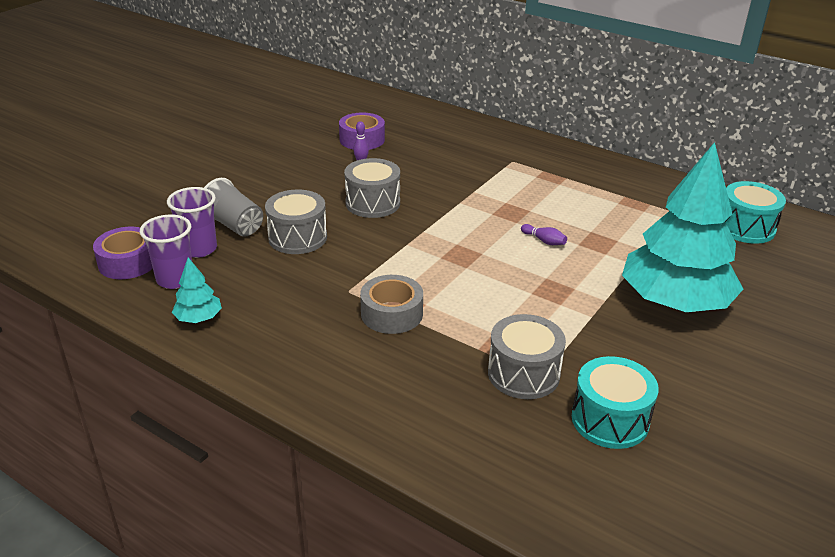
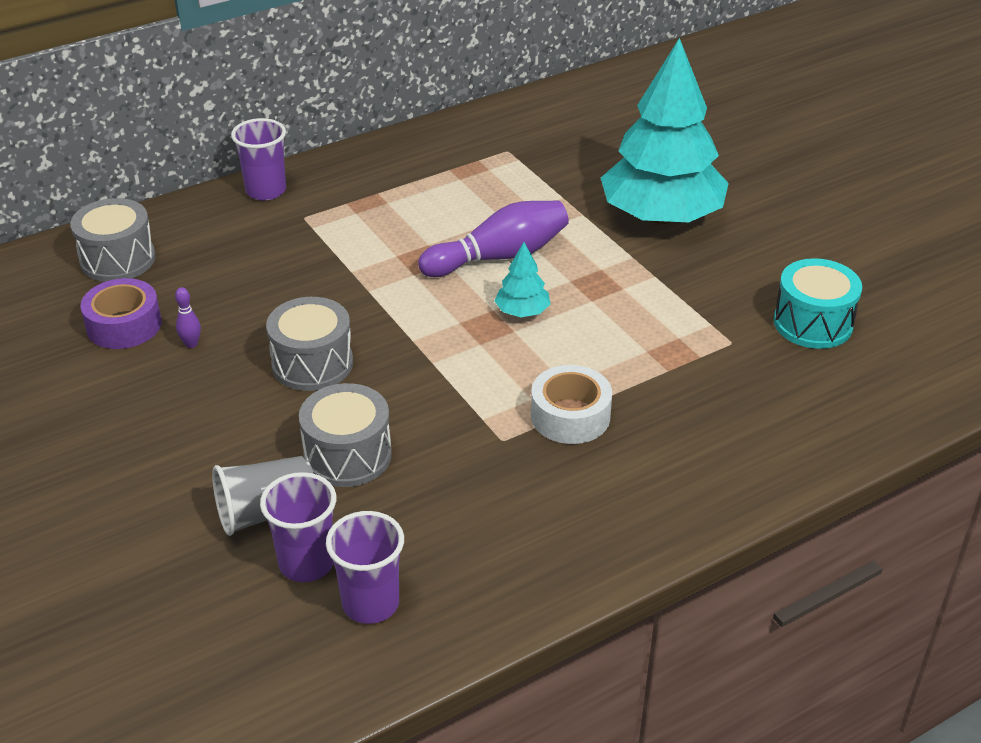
camera: 65 degrees left, 5 degrees up
purple tape [93,227,153,279] -> none
turquoise tree [172,257,222,323] -> turquoise tree moved to [495,242,550,317]
grey tape [360,275,423,334] -> white tape [531,365,612,444]
grey drum [488,314,566,399] -> grey drum moved to [70,198,156,282]
purple bowling pin [521,224,567,245] -> purple bowling pin [418,200,569,277], size x2.43
turquoise drum [725,181,786,244] -> none
none -> purple cup [231,118,286,201]

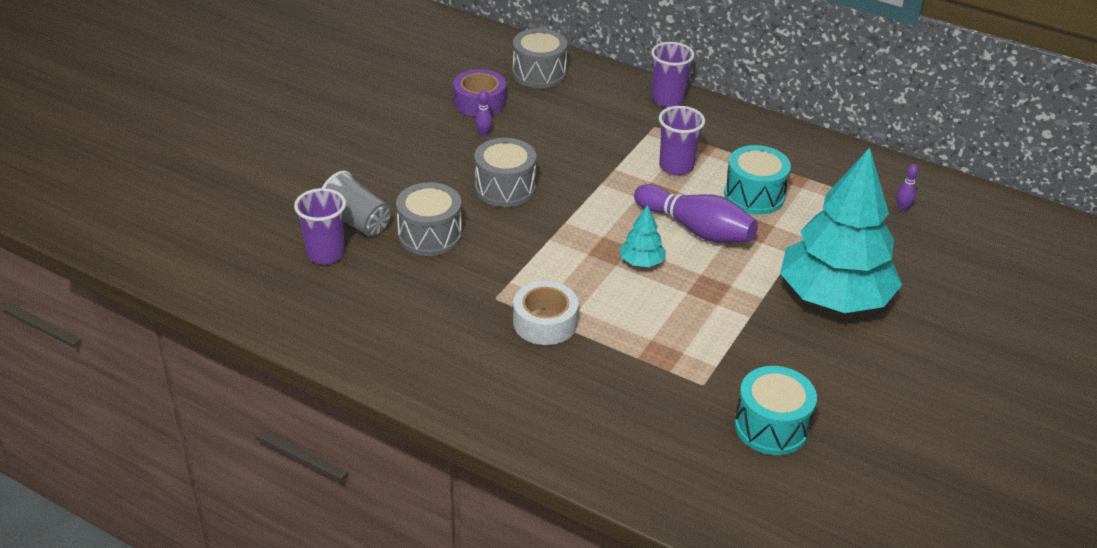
camera: 60 degrees right, 0 degrees up
purple cup [326,511,404,624] -> purple cup moved to [659,106,705,176]
none -> turquoise drum [724,145,791,214]
none -> purple bowling pin [897,164,919,211]

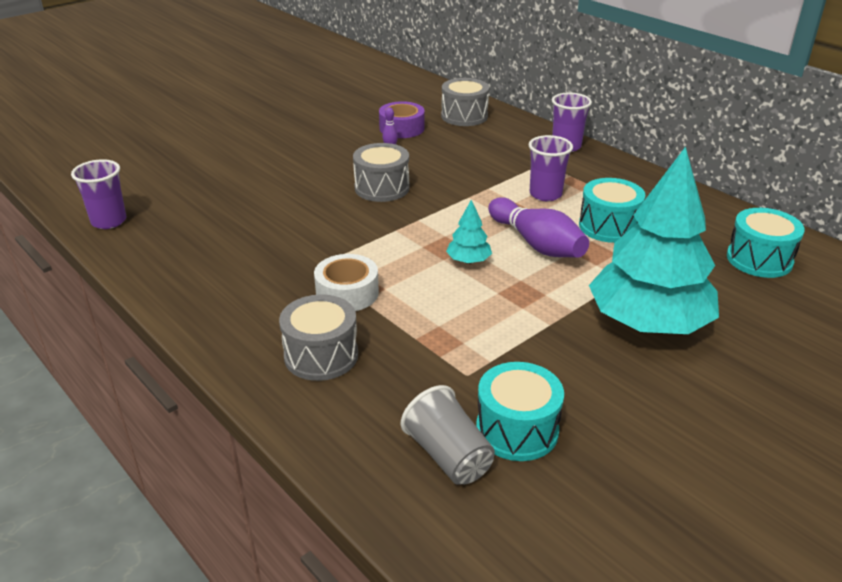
camera: 20 degrees right, 5 degrees down
purple cup [294,188,346,264] -> purple cup moved to [71,159,126,229]
grey cup [322,171,391,237] -> grey cup moved to [401,385,495,485]
grey drum [396,182,462,256] -> grey drum moved to [279,294,358,381]
purple bowling pin [897,164,919,211] -> turquoise drum [727,208,805,278]

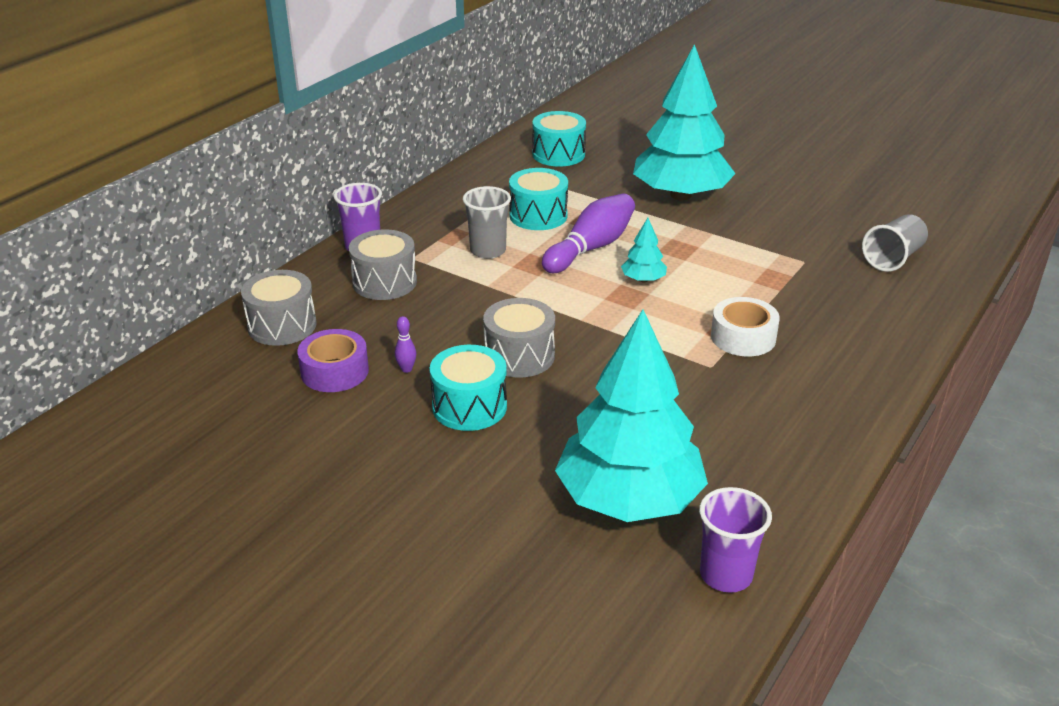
camera: 105 degrees left, 0 degrees up
grey drum [279,294,358,381] -> grey drum moved to [349,229,417,300]
turquoise drum [476,362,564,461] -> turquoise drum moved to [430,345,507,431]
purple cup [528,135,573,201] -> grey cup [463,186,511,259]
none -> turquoise tree [555,309,708,522]

